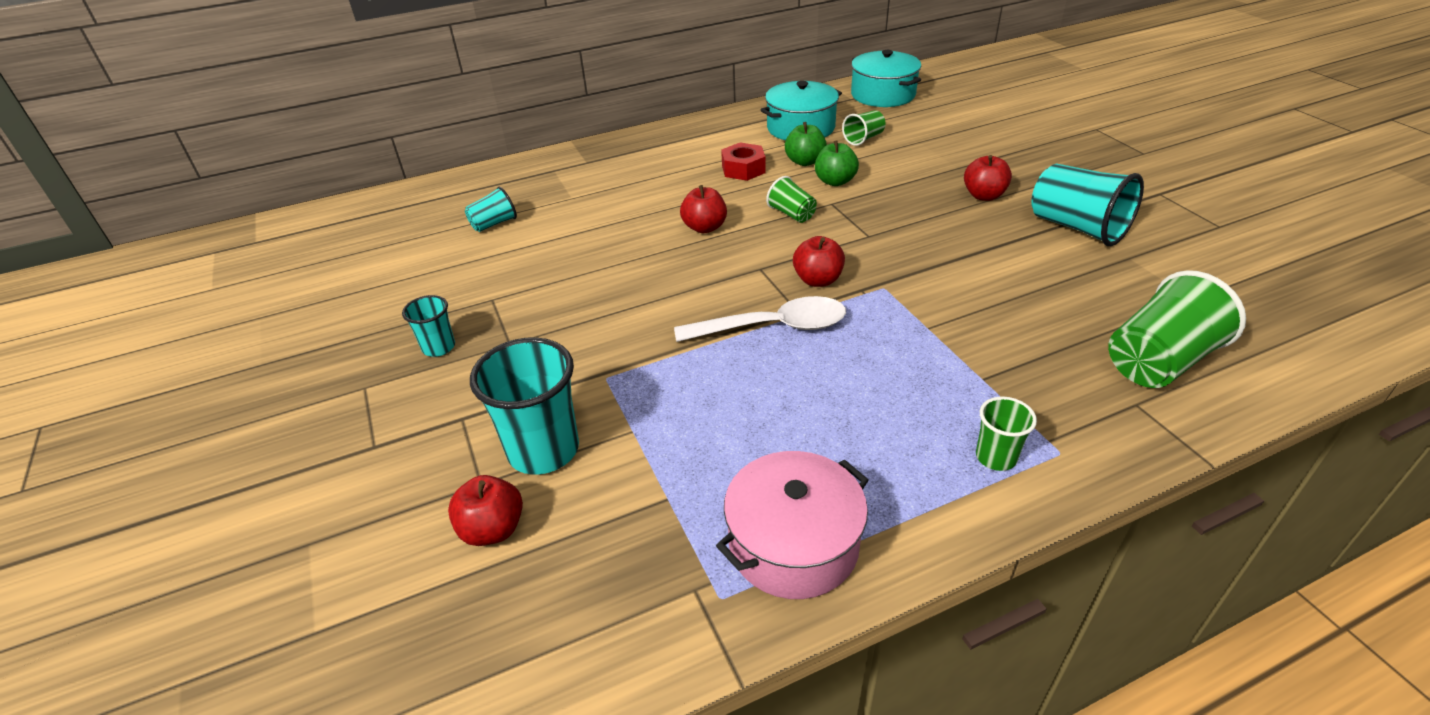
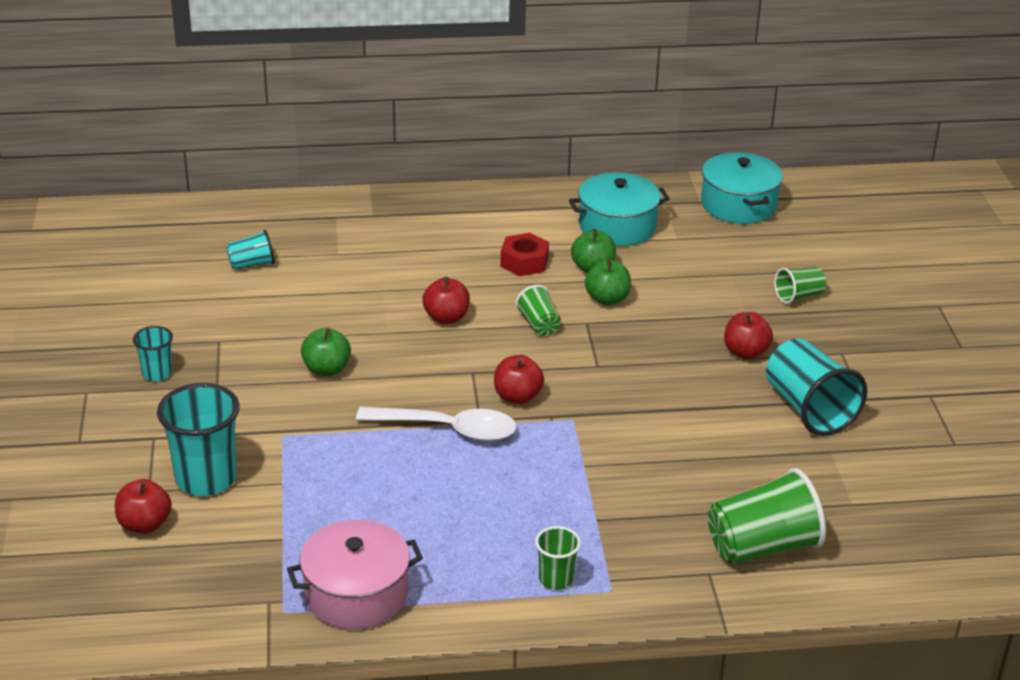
camera: 15 degrees right, 5 degrees down
green cup [842,110,885,146] -> green cup moved to [774,267,826,304]
none -> green apple [301,328,351,376]

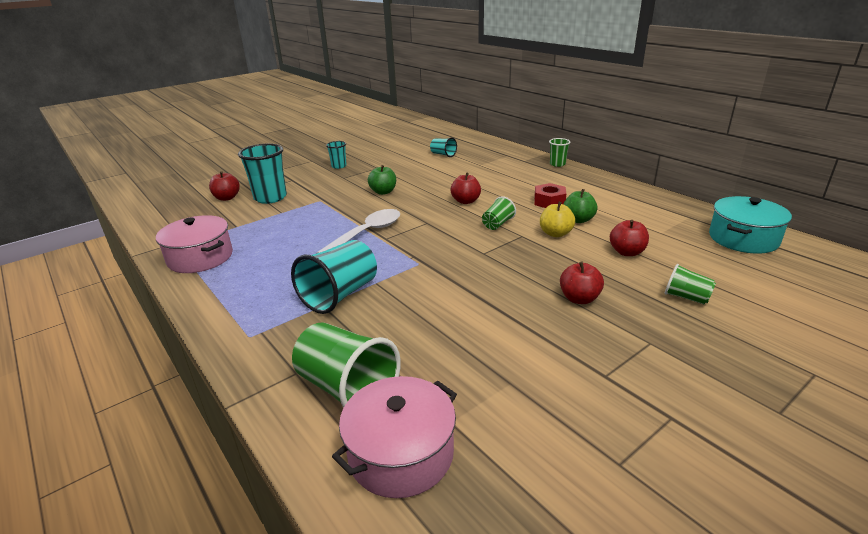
camera: 60 degrees right, 5 degrees down
white spoon [356,407,517,441] -> white spoon turned 120 degrees counterclockwise [316,209,400,254]
red apple [494,355,544,404] -> red apple moved to [610,220,649,256]
green cup [535,526,581,590] -> green cup moved to [549,138,570,167]
turquoise pot [569,172,670,246] -> none
green apple [585,259,631,305] -> yellow apple [540,202,575,237]
turquoise cup [766,339,867,436] -> turquoise cup moved to [291,240,377,314]
none -> pink pot [332,376,457,498]

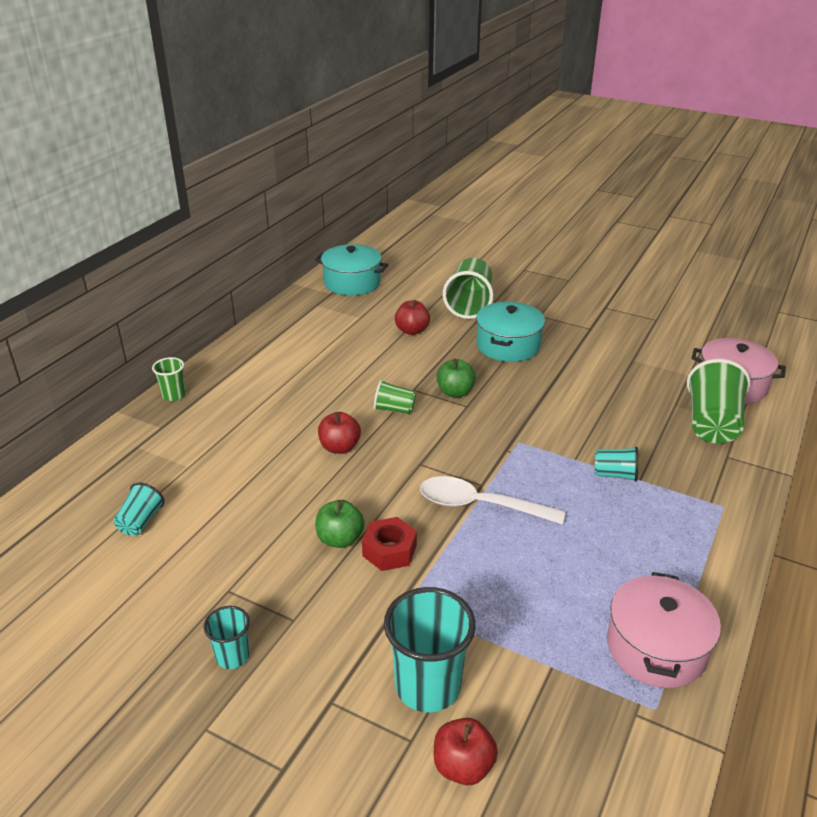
camera: 115 degrees left, 5 degrees up
turquoise cup [291,240,377,314] -> turquoise cup [595,446,638,482], size x0.53
red nut [534,183,566,208] -> red nut moved to [362,517,417,571]
yellow apple [540,202,575,237] -> none
red apple [560,262,604,304] -> turquoise pot [476,301,545,362]
green apple [564,189,597,223] -> green apple moved to [436,359,476,397]
green cup [665,264,716,304] -> green cup [443,258,493,319], size x1.88

